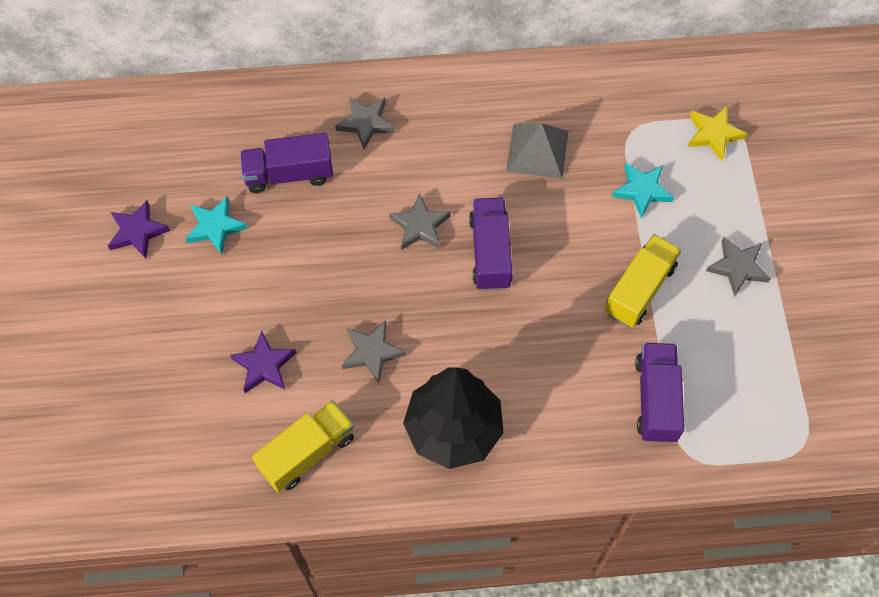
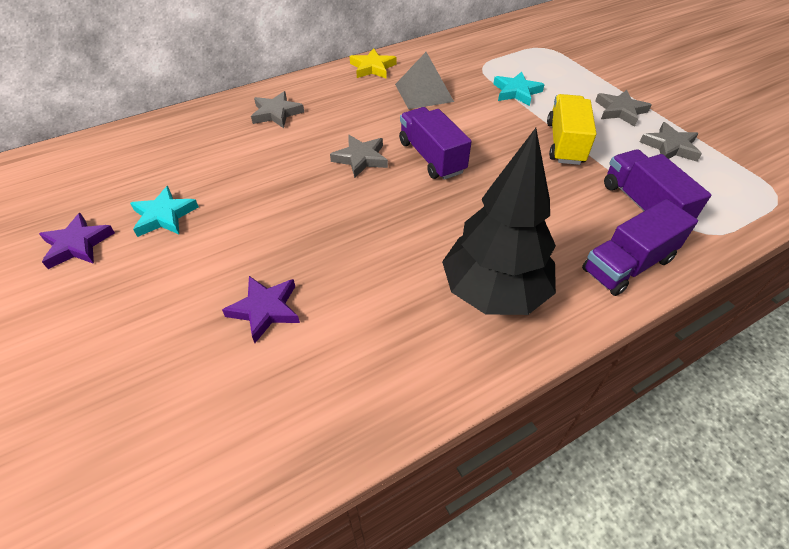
camera: 25 degrees left, 15 degrees down
purple truck [240,133,333,193] -> purple truck moved to [582,199,698,296]
yellow truck [252,400,354,492] -> none
grey star [342,320,406,383] -> grey star moved to [640,122,702,162]
yellow star [688,106,747,161] -> yellow star moved to [350,48,396,79]

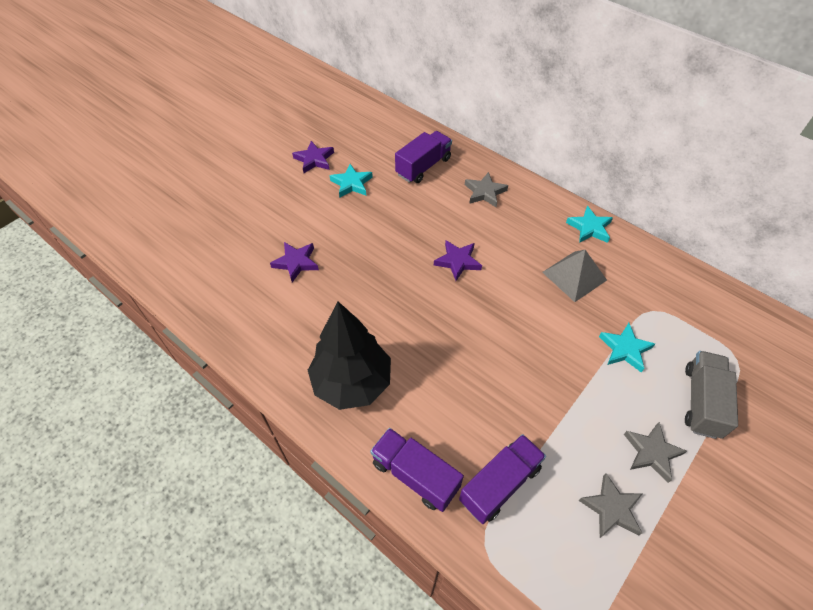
camera: 70 degrees right, 5 degrees up
grey star [330,135,388,178] -> purple star [434,240,482,281]
yellow star [350,48,396,79] -> turquoise star [566,206,613,243]
purple truck [399,107,472,180] -> purple truck moved to [395,131,452,183]
yellow truck [547,94,596,165] -> none
none -> grey truck [685,351,738,439]

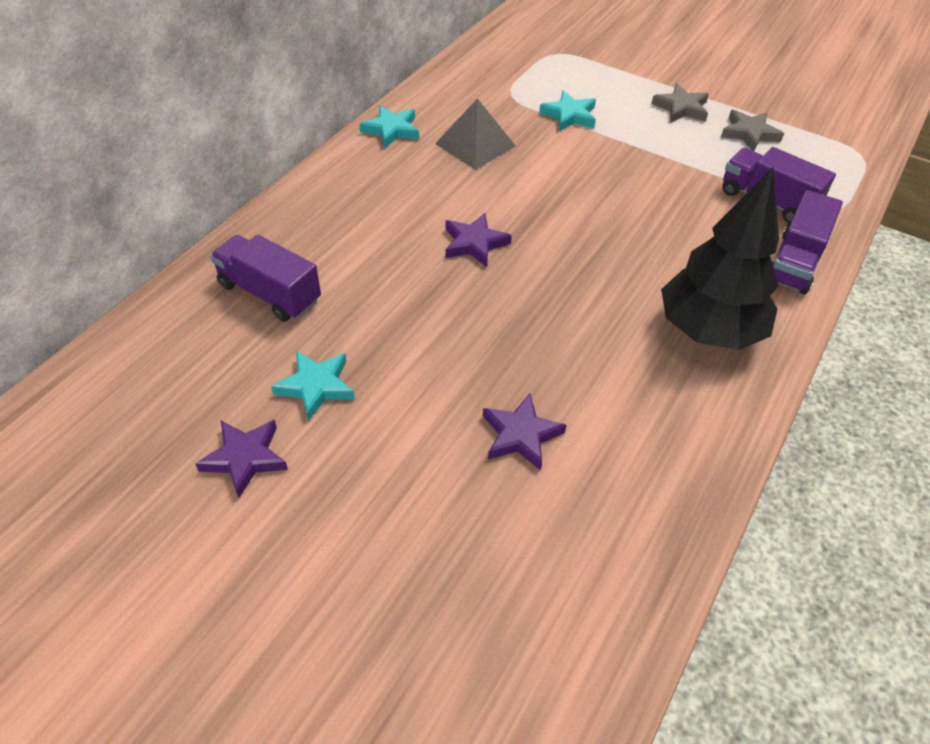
camera: 100 degrees left, 5 degrees down
grey star [465,172,508,207] -> none
grey truck [685,351,738,439] -> none

